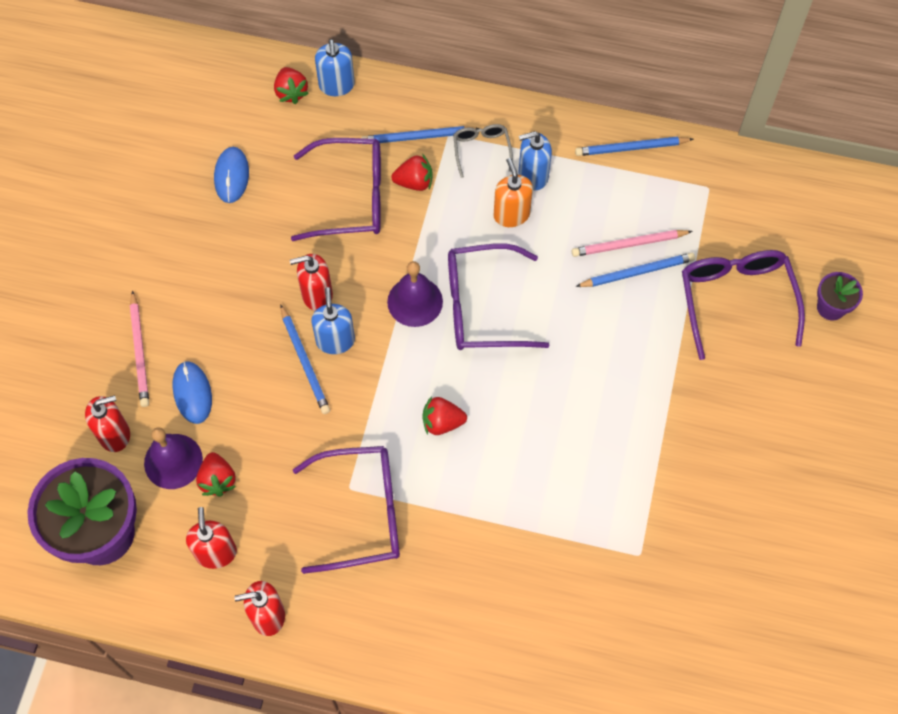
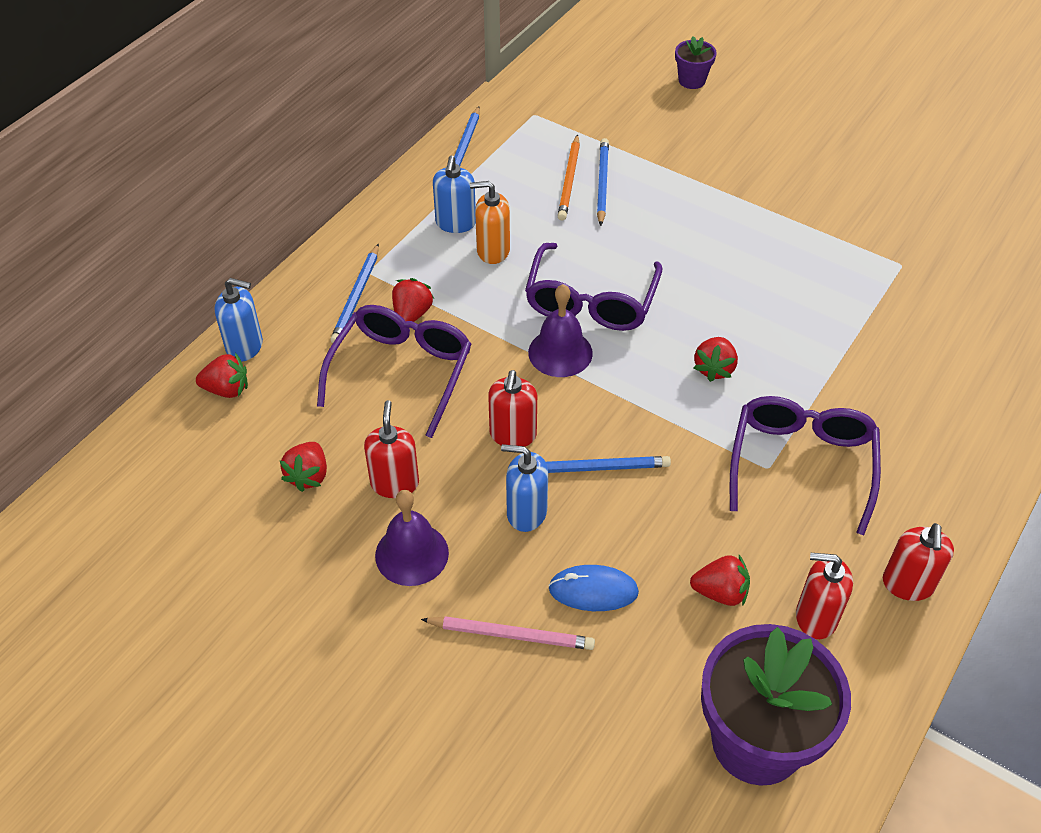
camera: 70 degrees left, 15 degrees down
red soap dispenser [85,395,130,452] -> red soap dispenser moved to [364,400,419,498]
purple bell [144,427,203,489] -> purple bell moved to [375,490,449,586]
blue mouse [214,147,249,203] -> red strawberry [279,442,327,492]
blue soap dispenser [311,287,355,354] -> blue soap dispenser moved to [501,444,548,532]
grey glasses [453,124,513,178] -> none
pink pencil [572,230,692,257] -> orange pencil [558,134,580,221]
purple glasses [682,250,805,360] -> none

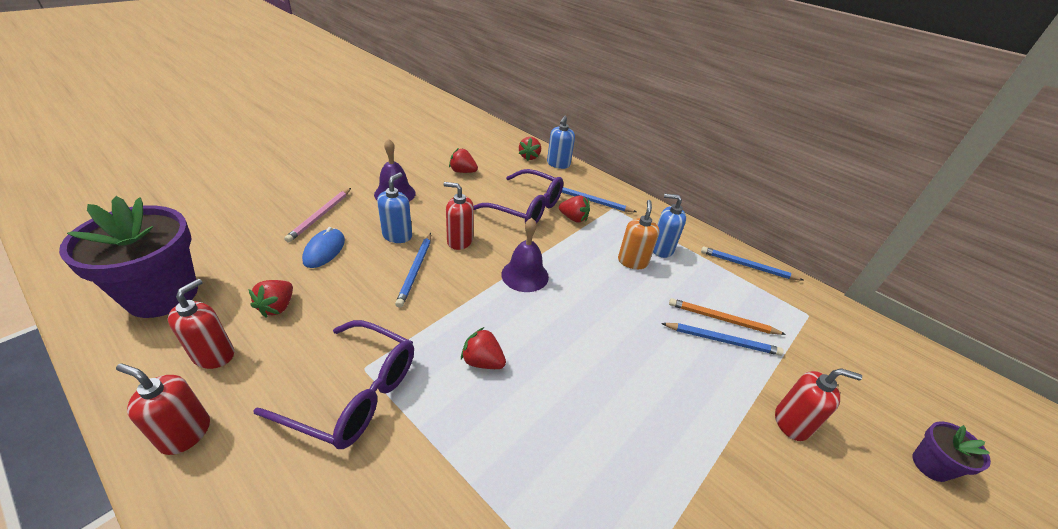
camera: 95 degrees right, 10 degrees down
red soap dispenser [364,400,419,498] -> red soap dispenser moved to [775,368,862,441]
purple glasses [525,243,663,331] -> none

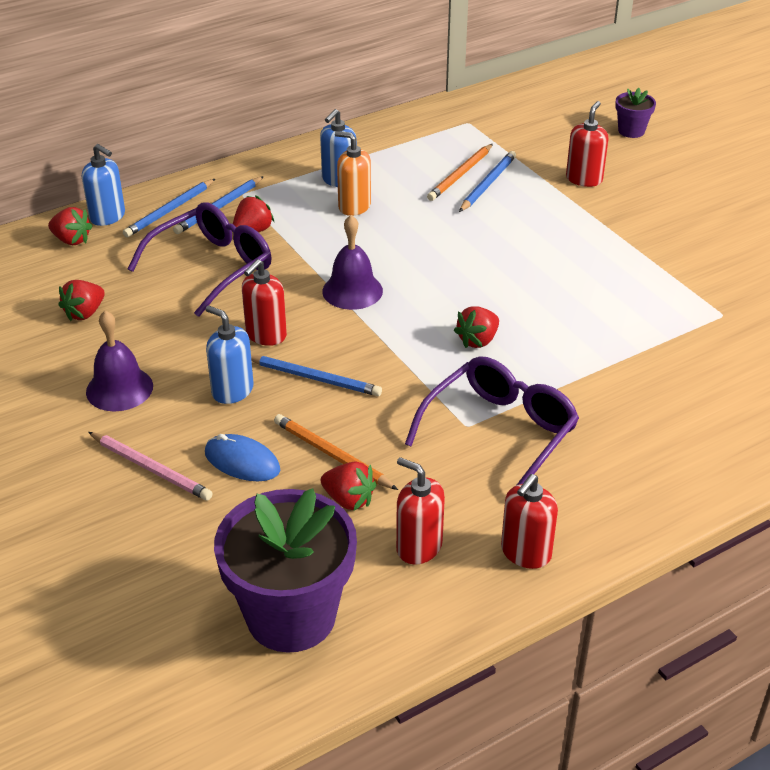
camera: 70 degrees left, 0 degrees up
blue pencil [701,247,803,280] -> blue pencil moved to [123,179,215,237]
none -> orange pencil [274,414,398,490]

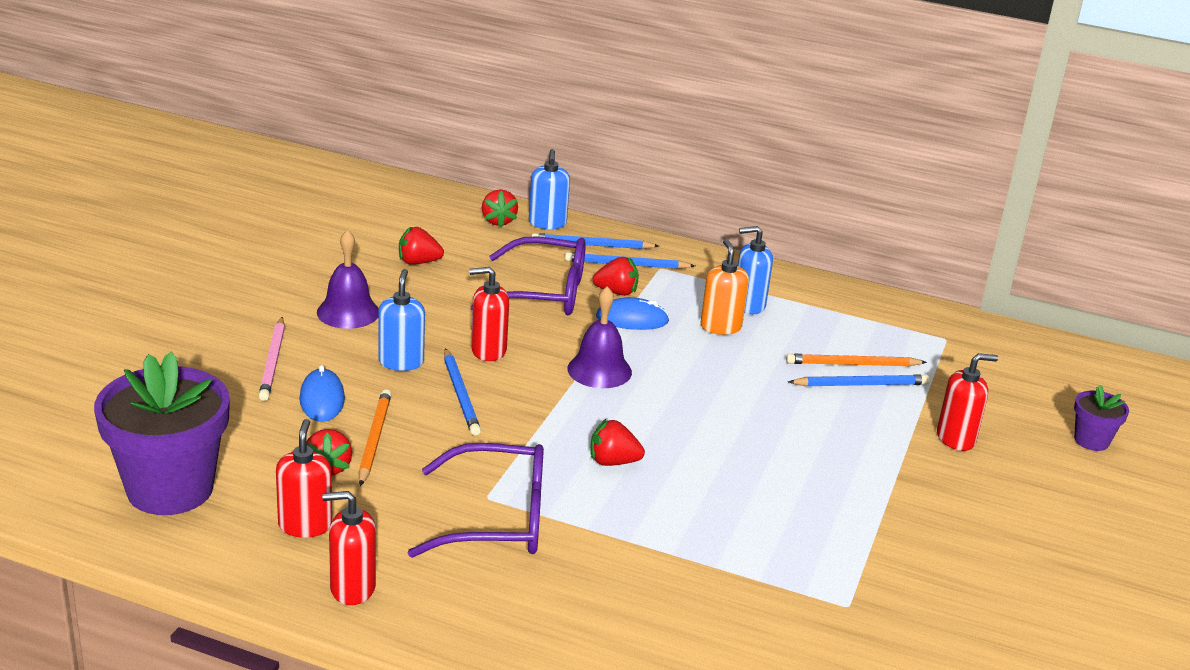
camera: 50 degrees right, 10 degrees down
none -> blue mouse [596,297,669,330]

